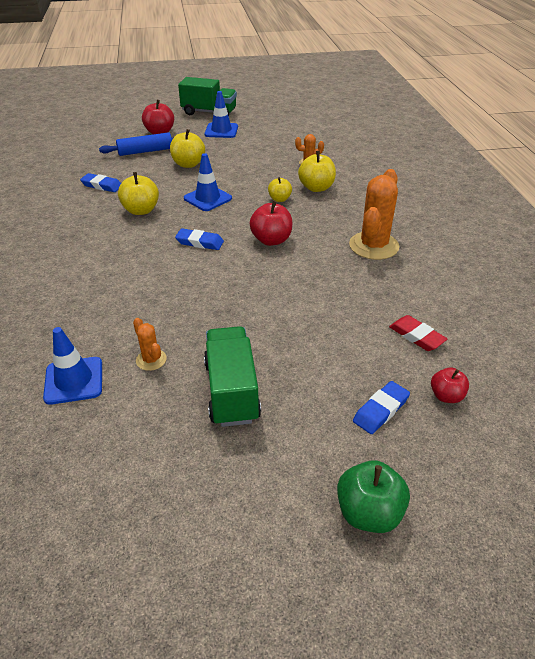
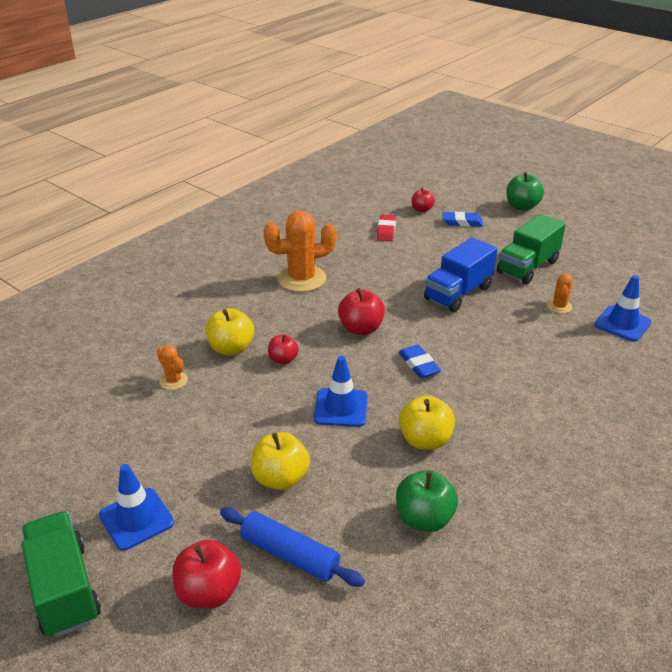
camera: 130 degrees left, 5 degrees down
blue eraser [80,173,121,192] -> green apple [396,470,458,532]
yellow apple [268,177,292,202] -> red apple [268,334,299,364]
none -> blue truck [424,237,497,312]

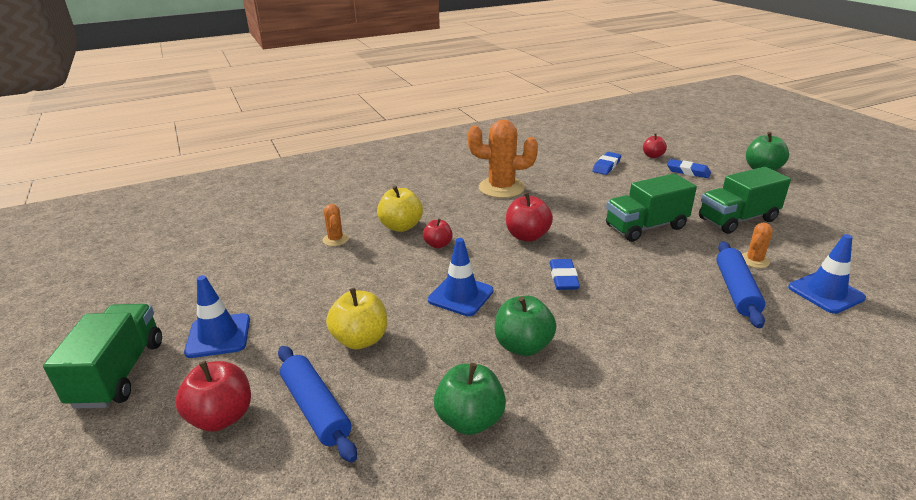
camera: 25 degrees right, 5 degrees down
red eraser [377,214,396,241] -> blue eraser [592,152,621,175]
yellow apple [399,395,455,450] -> green apple [495,296,556,356]
blue truck [424,237,497,312] -> green truck [606,174,697,242]
none -> blue rolling pin [716,241,765,328]

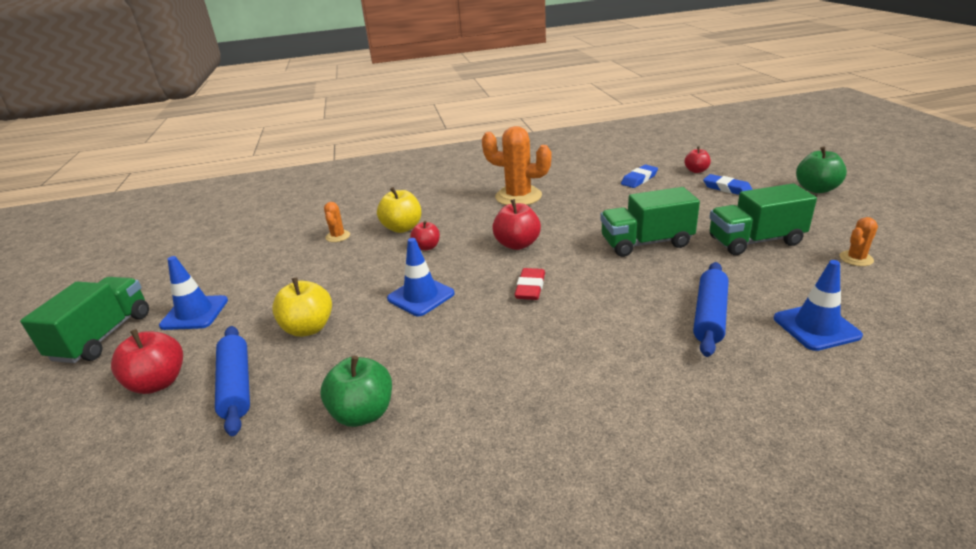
camera: 15 degrees right, 0 degrees up
green apple [495,296,556,356] -> none
blue eraser [550,259,580,290] -> red eraser [514,268,545,300]
orange cactus [742,222,773,268] -> orange cactus moved to [839,217,878,266]

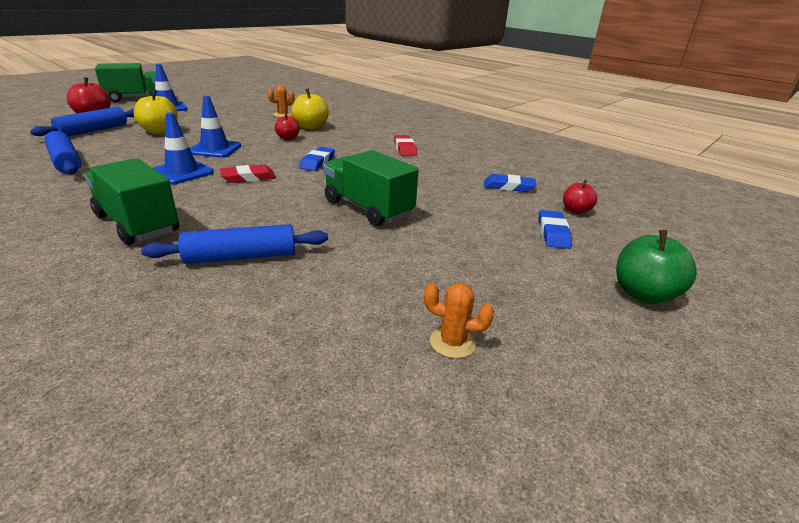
camera: 50 degrees right, 0 degrees up
green apple [321,356,392,427] -> blue rolling pin [44,131,81,175]
orange cactus [482,126,551,205] -> red eraser [394,135,417,156]
red apple [492,199,541,250] -> blue eraser [299,147,335,171]
green truck [709,183,817,255] -> green truck moved to [85,158,179,245]
blue traffic cone [774,260,863,351] -> blue traffic cone moved to [153,112,214,184]

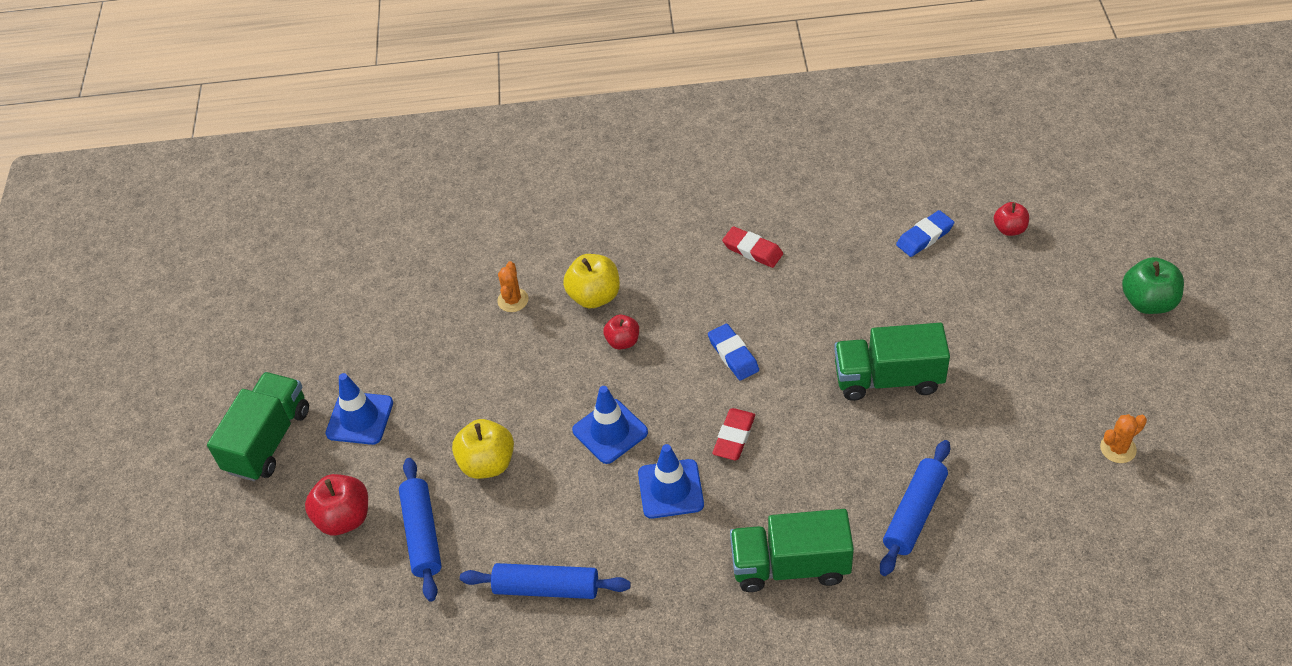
camera: 40 degrees left, 20 degrees up
blue eraser [538,210,572,249] -> none

